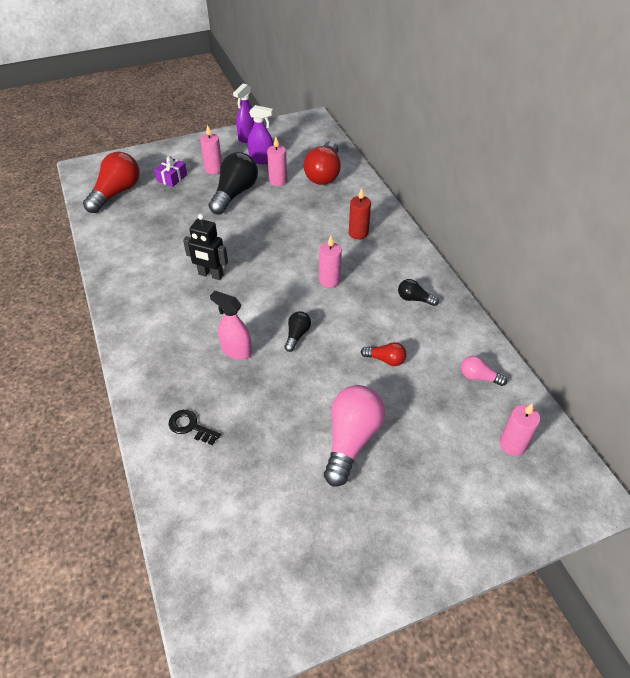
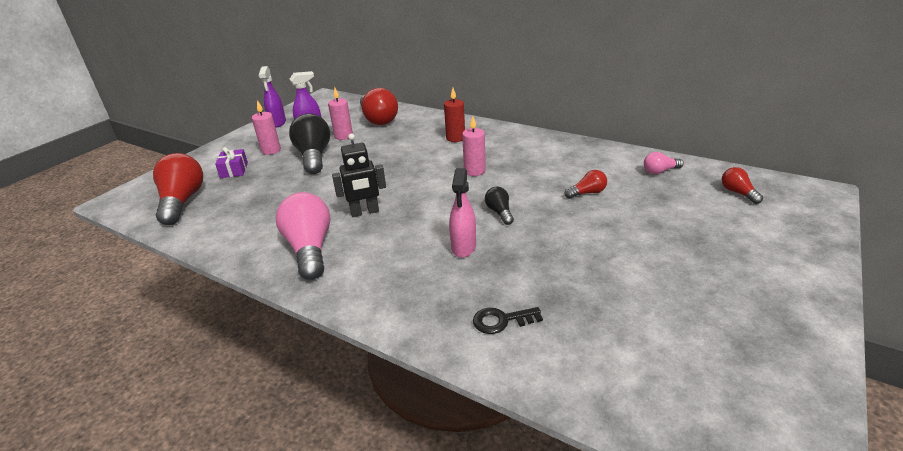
camera: 35 degrees left, 15 degrees down
pink spray bottle [210,291,252,360] -> pink spray bottle turned 75 degrees counterclockwise [449,168,476,258]
pink light bulb [324,385,385,487] -> pink light bulb moved to [276,192,330,280]
black light bulb [398,279,439,306] -> none
pink candle [500,403,540,456] -> red light bulb [722,167,763,204]

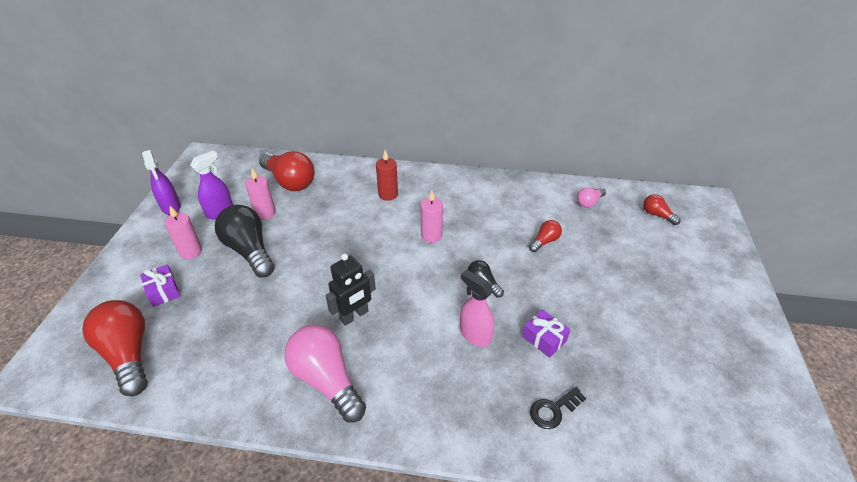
camera: 25 degrees left, 10 degrees up
pink spray bottle [449,168,476,258] -> pink spray bottle turned 150 degrees clockwise [460,270,494,347]
none -> purple gift [522,309,570,358]

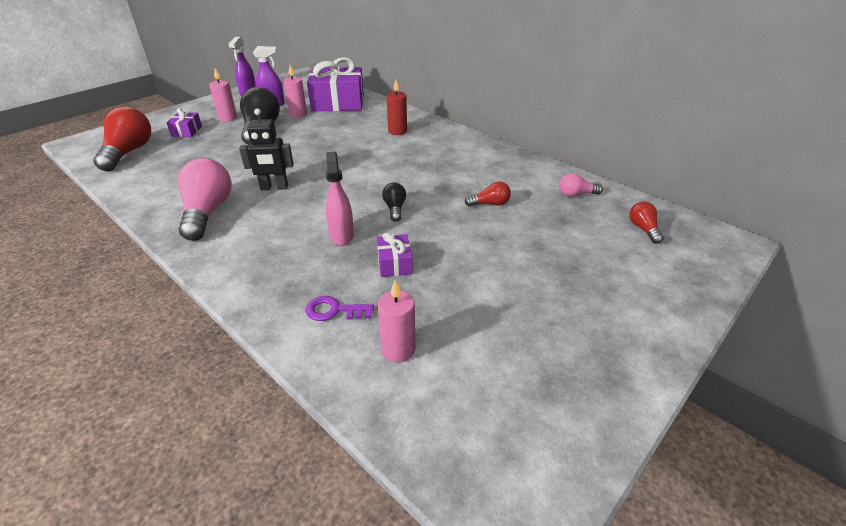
camera: 35 degrees right, 5 degrees down
red light bulb [259,151,314,191] -> purple gift [307,57,364,111]
pink candle [421,190,443,243] -> pink candle moved to [378,280,415,363]
black key [530,387,586,429] -> purple key [306,296,374,321]

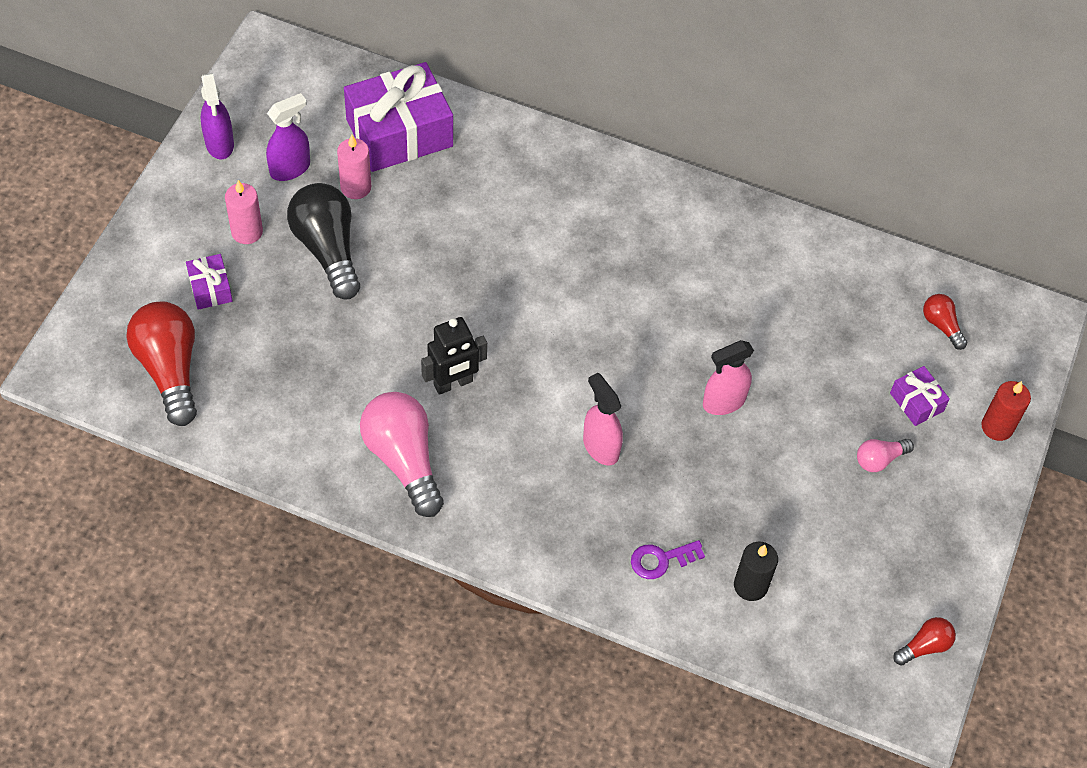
camera: 25 degrees left, 20 degrees up
purple gift [377,233,413,277] -> purple gift moved to [890,366,950,426]
pink candle [378,280,415,363] -> black candle [734,541,778,601]
black light bulb [382,182,406,222] -> none
red candle [387,80,407,135] -> red candle moved to [981,381,1031,441]
red light bulb [465,181,511,207] -> red light bulb moved to [893,617,956,666]
pink light bulb [559,173,603,197] -> pink light bulb moved to [857,439,914,472]
none -> pink spray bottle [703,340,754,415]

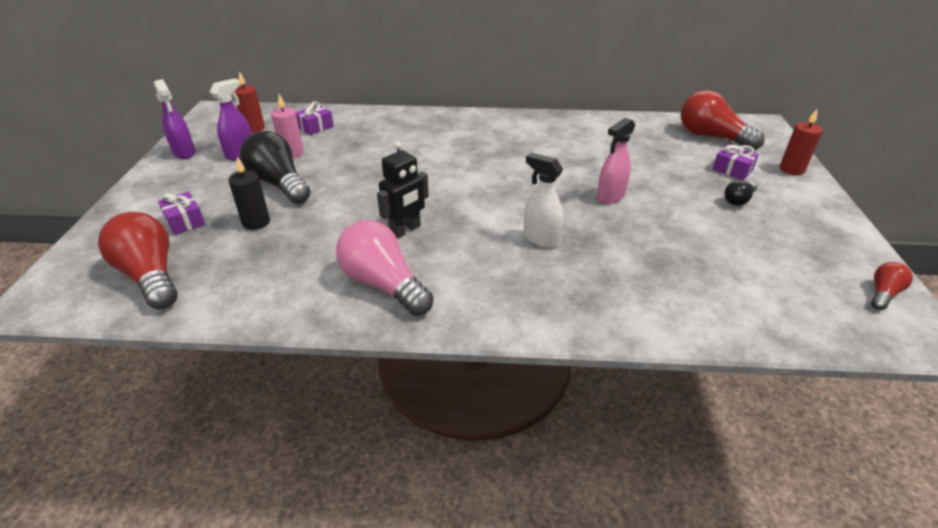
camera: 15 degrees left, 20 degrees down
pink candle [225,180,263,244] -> none
purple gift [344,62,453,172] -> purple gift [296,101,334,135], size x0.46
pink spray bottle [583,373,623,465] -> white spray bottle [524,153,563,248]
purple key [631,540,705,579] -> none
black candle [734,541,778,601] -> black candle moved to [229,157,270,230]
pink light bulb [857,439,914,472] -> black light bulb [724,180,757,206]
red light bulb [923,294,968,350] -> red light bulb [681,90,765,150], size x2.03
none -> red candle [235,72,265,133]

